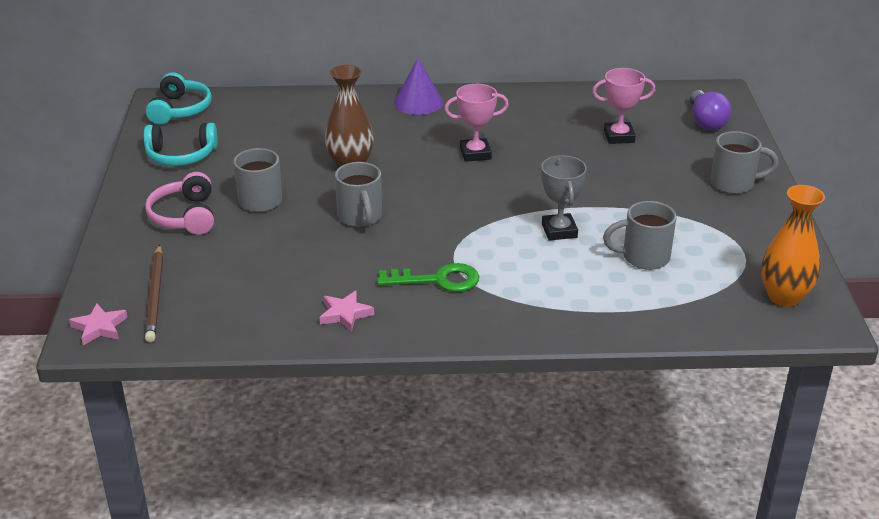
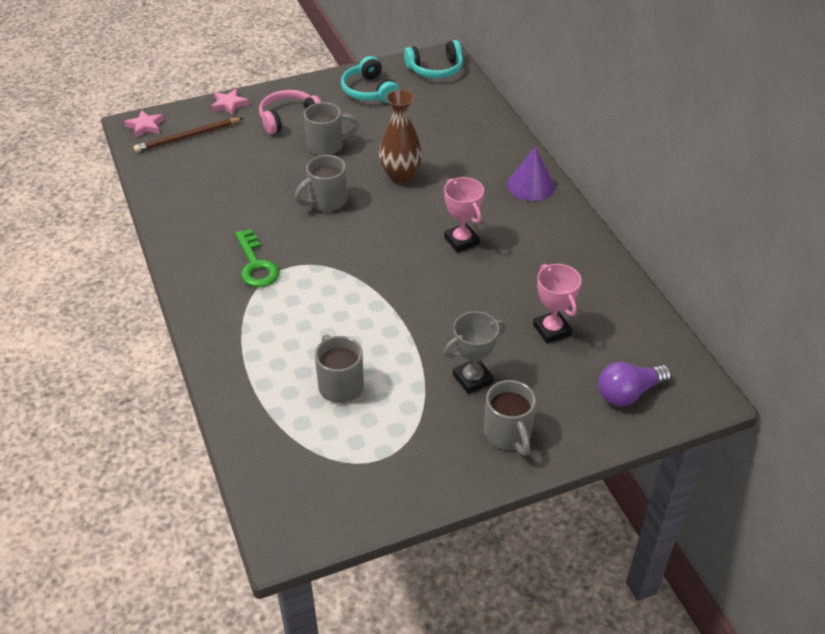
camera: 70 degrees right, 10 degrees up
pink star [320,290,374,332] -> pink star moved to [211,89,249,115]
grey trophy [541,155,587,241] -> grey trophy moved to [444,311,506,394]
orange vase [761,185,825,307] -> none

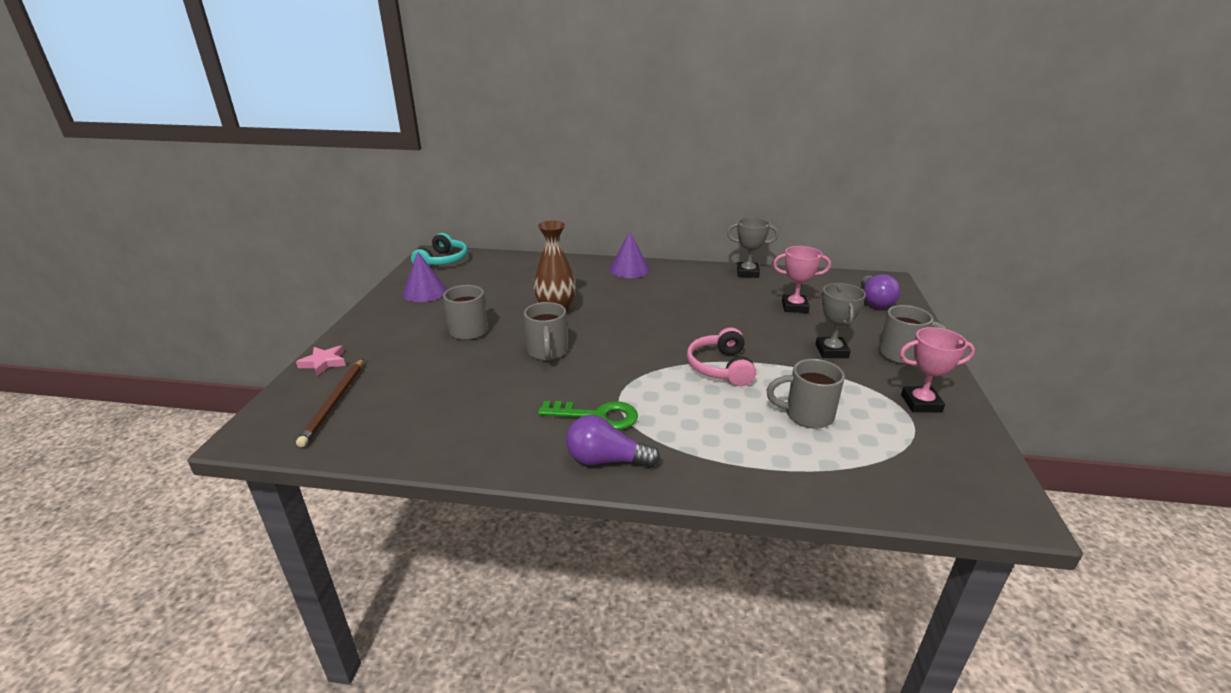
camera: 60 degrees left, 15 degrees down
pink star [124,110,164,138] -> none
pink headphones [259,90,321,134] -> pink headphones moved to [687,327,756,386]
turquoise headphones [341,56,399,103] -> purple cone [403,252,447,302]
pink trophy [444,177,484,253] -> pink trophy moved to [899,327,975,412]
none -> purple light bulb [566,415,660,468]
none -> grey trophy [727,217,779,278]

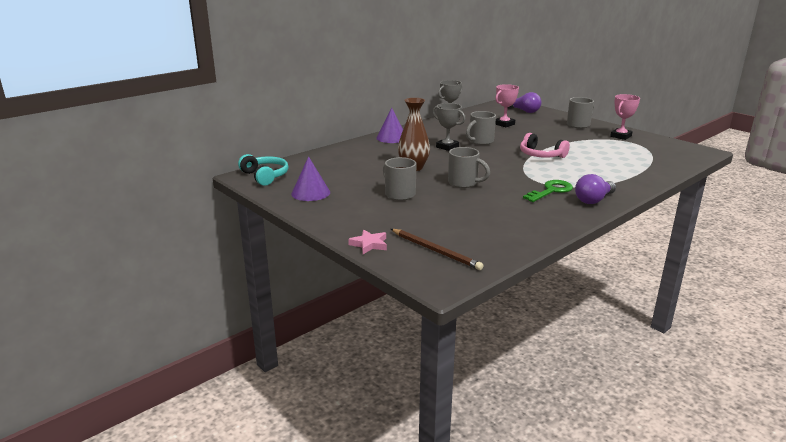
camera: 50 degrees left, 5 degrees down
grey mug [766,359,845,429] -> grey mug moved to [466,111,496,145]
grey trophy [815,283,866,358] -> grey trophy moved to [433,103,465,151]

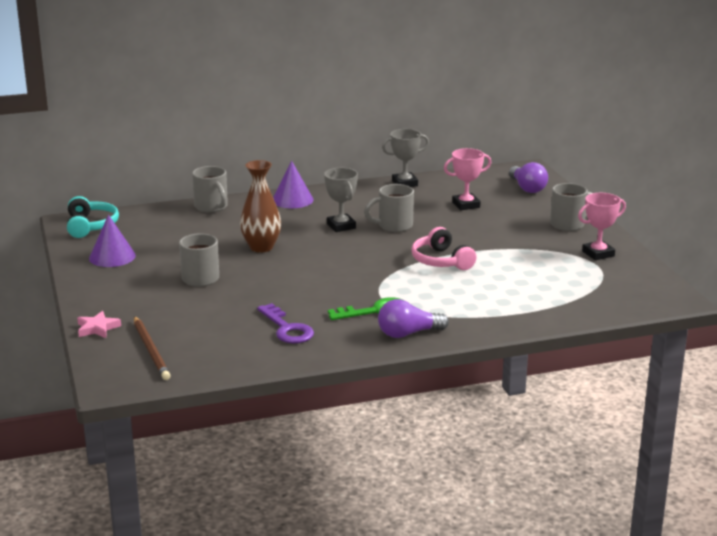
camera: 25 degrees right, 0 degrees up
grey mug [448,147,490,188] -> grey mug moved to [192,166,228,213]
none -> purple key [257,303,314,343]

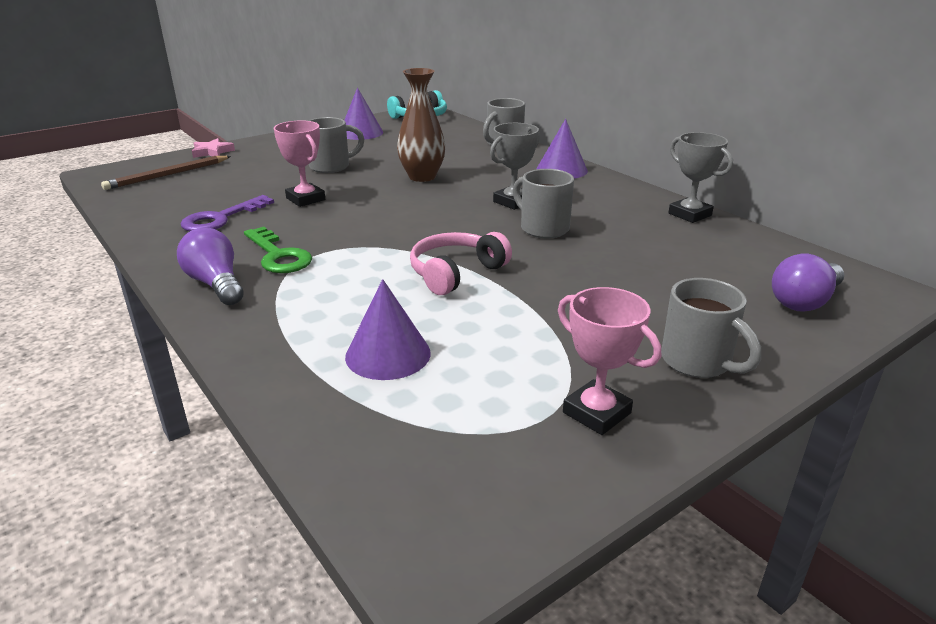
camera: 70 degrees right, 5 degrees up
pink trophy [444,148,491,210] -> pink trophy moved to [274,121,325,207]
none -> purple cone [345,279,431,380]

